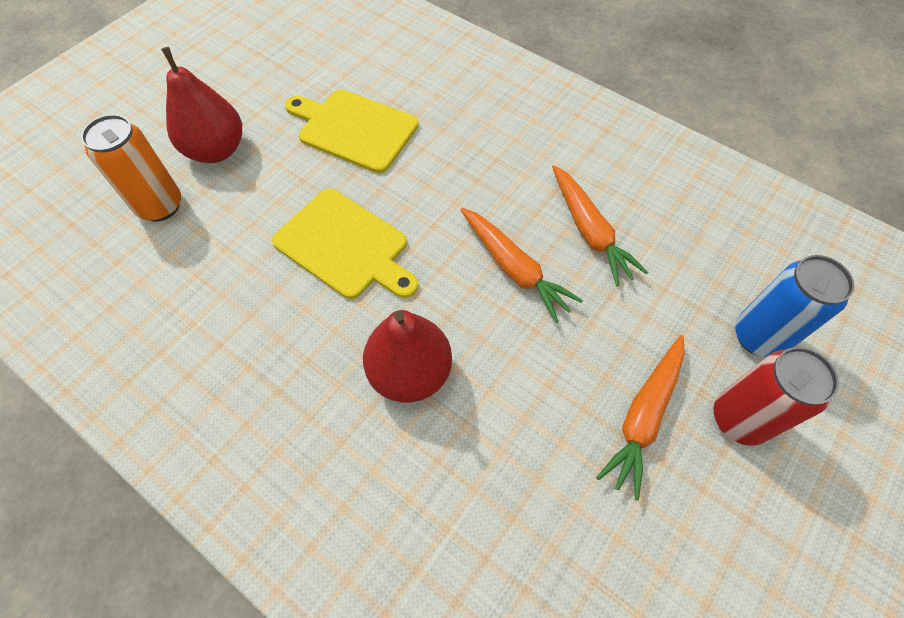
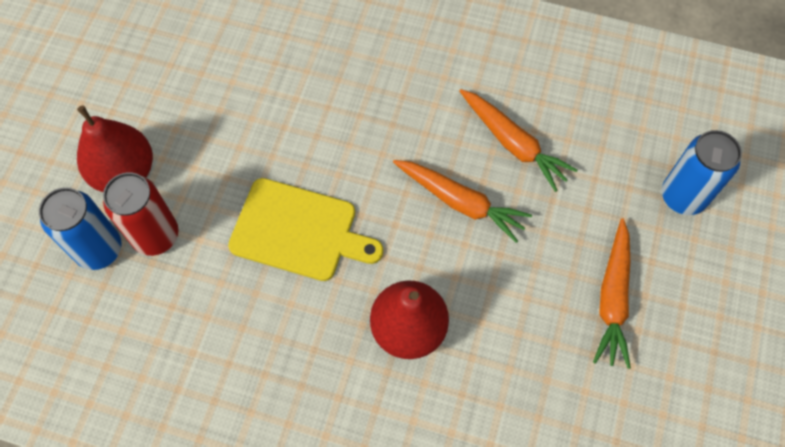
camera: 20 degrees left, 5 degrees up
orange can [81,114,181,221] -> blue can [39,187,121,270]
yellow cutting board [285,89,419,173] -> none
red can [714,347,839,446] -> red can moved to [103,172,179,256]

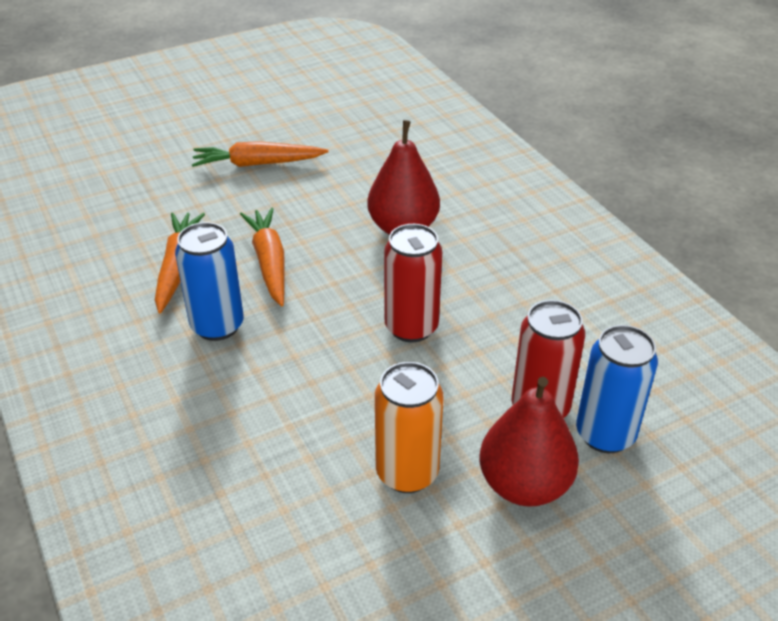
camera: 135 degrees left, 25 degrees down
yellow cutting board [228,178,383,281] -> red can [384,224,442,342]
orange carrot [593,219,631,369] -> orange carrot turned 150 degrees counterclockwise [192,141,329,167]
blue can [662,130,742,215] -> blue can moved to [175,222,244,341]
none -> orange can [375,362,443,493]

